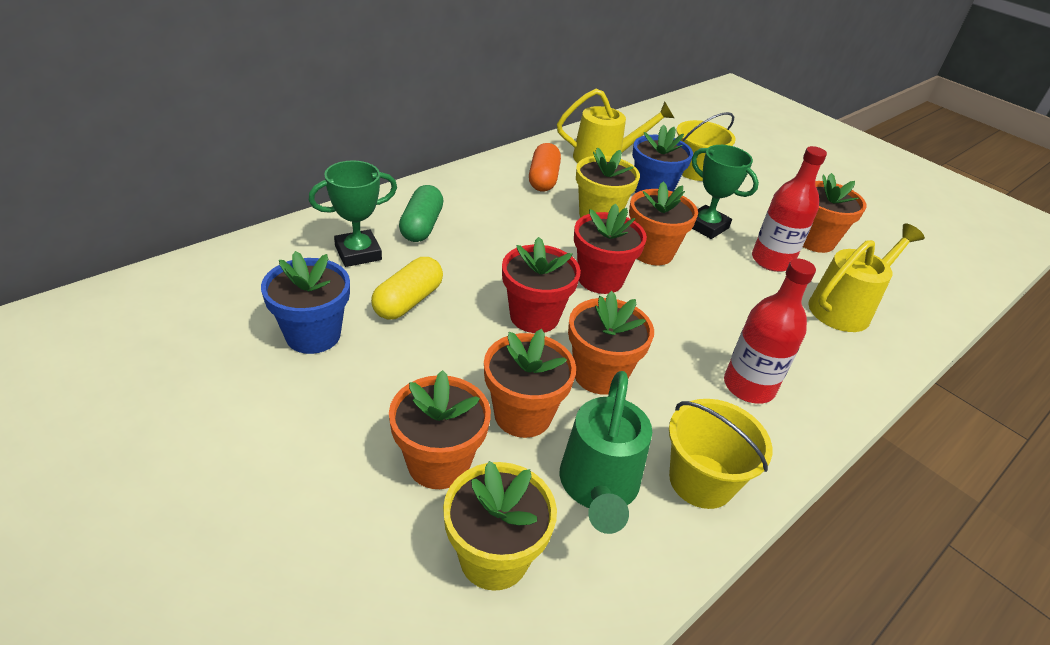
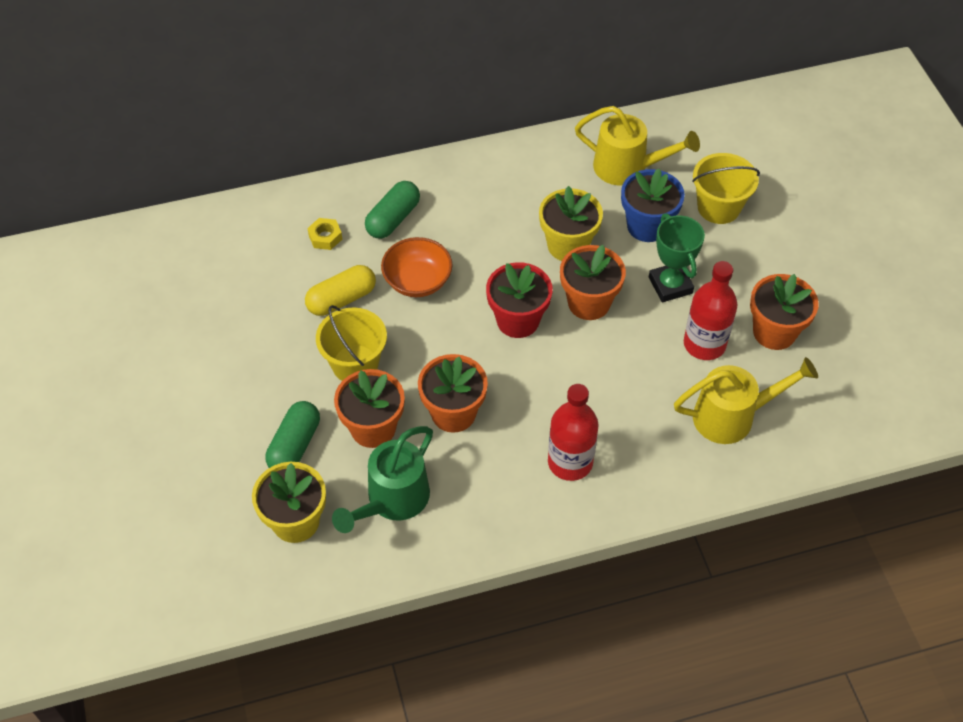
camera: 30 degrees right, 15 degrees up
blue flower pot [261,251,350,354] -> none
green trophy [309,161,397,267] -> yellow nut [307,218,342,250]
orange flower pot [389,370,491,489] -> green capsule [266,401,320,468]
red flower pot [502,237,581,333] -> none
orange capsule [529,143,561,192] -> none
yellow bucket [669,399,772,509] -> yellow bucket moved to [316,305,387,381]
none -> orange bowl [381,237,453,297]

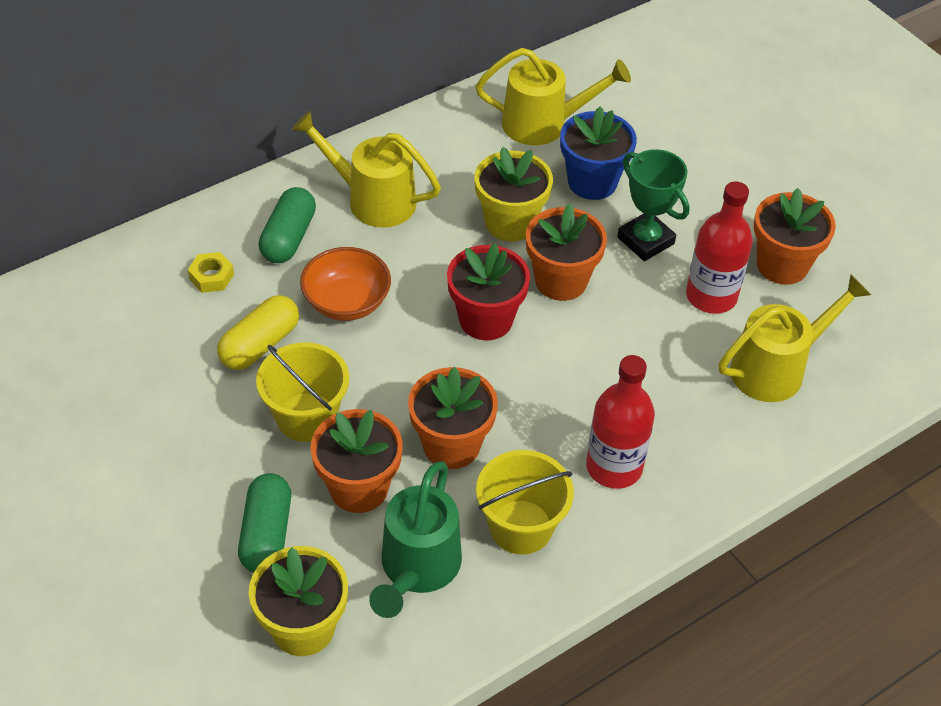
camera: 20 degrees left, 5 degrees down
yellow bucket [692,153,760,224] -> yellow bucket moved to [476,450,574,555]
none -> yellow watering can [292,111,441,228]

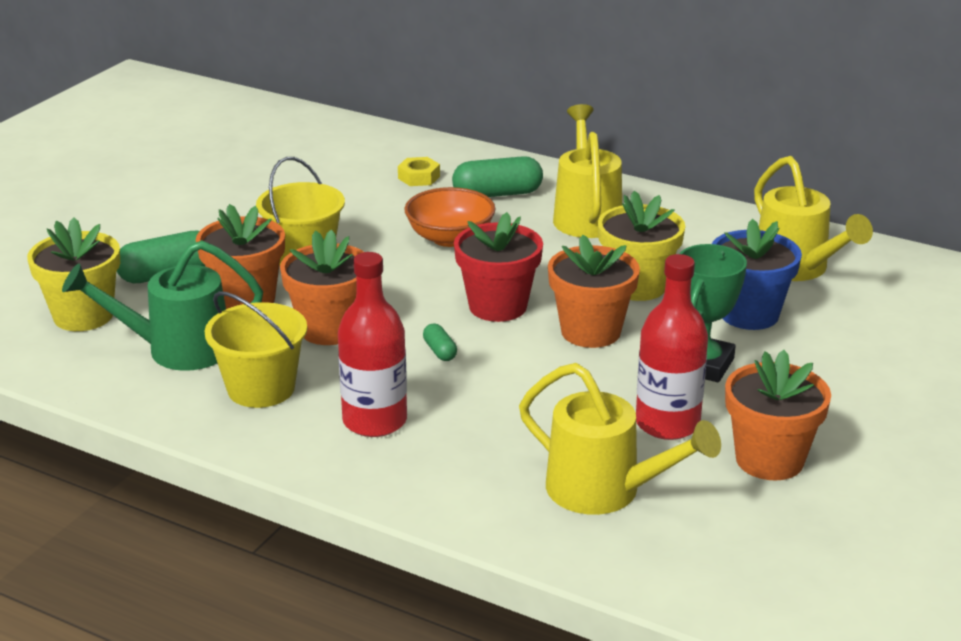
camera: 65 degrees right, 20 degrees down
yellow capsule [217,295,299,370] -> none
none -> green capsule [423,324,457,361]

